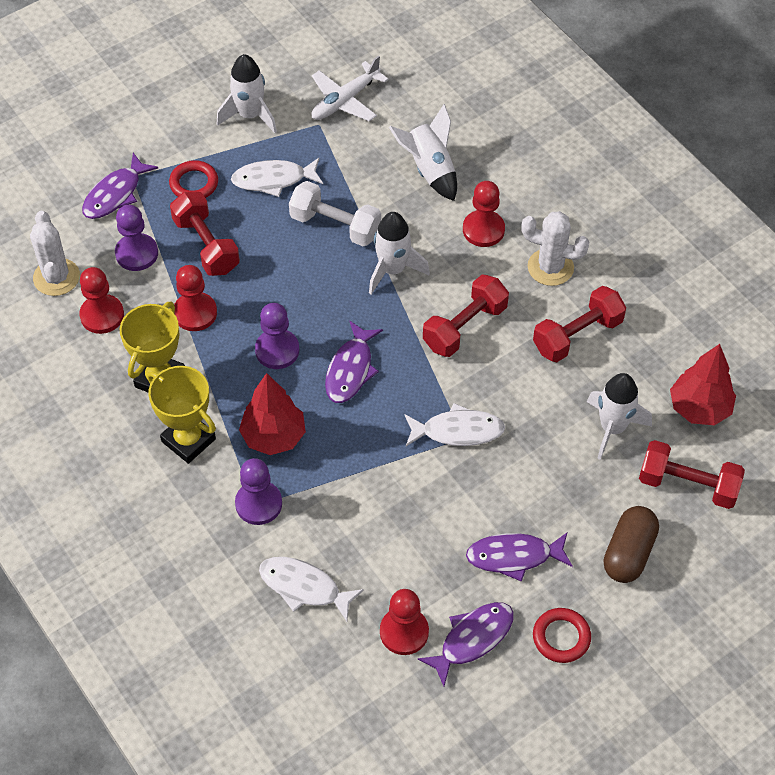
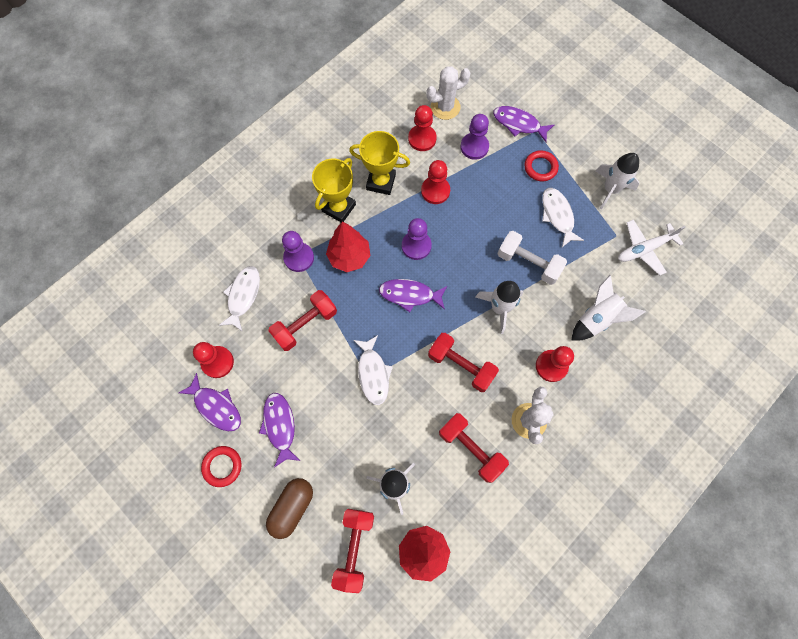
camera: 80 degrees right, 15 degrees up
red dumbbell [170,192,240,276] -> red dumbbell moved to [268,290,337,351]
white dumbbell [289,181,381,246] -> white dumbbell turned 75 degrees counterclockwise [497,231,567,285]
white plane [311,55,388,122] -> white plane turned 60 degrees counterclockwise [618,219,685,276]
brown capsule [603,506,659,583] -> brown capsule turned 75 degrees counterclockwise [266,478,313,539]

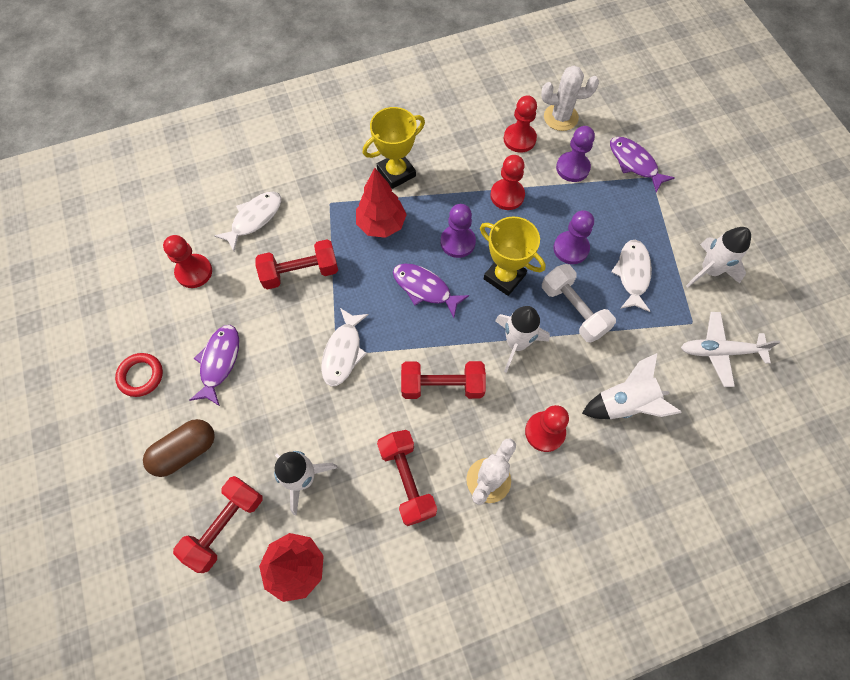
camera: 25 degrees right, 5 degrees down
purple fish [179,373,241,431] -> none
purple pawn [282,231,314,272] -> purple pawn moved to [554,210,594,264]
yellow trophy [349,131,410,195] -> yellow trophy moved to [480,216,546,296]
red dumbbell [428,333,499,392] -> red dumbbell turned 60 degrees counterclockwise [401,361,486,399]
red ring [524,150,559,181] -> none

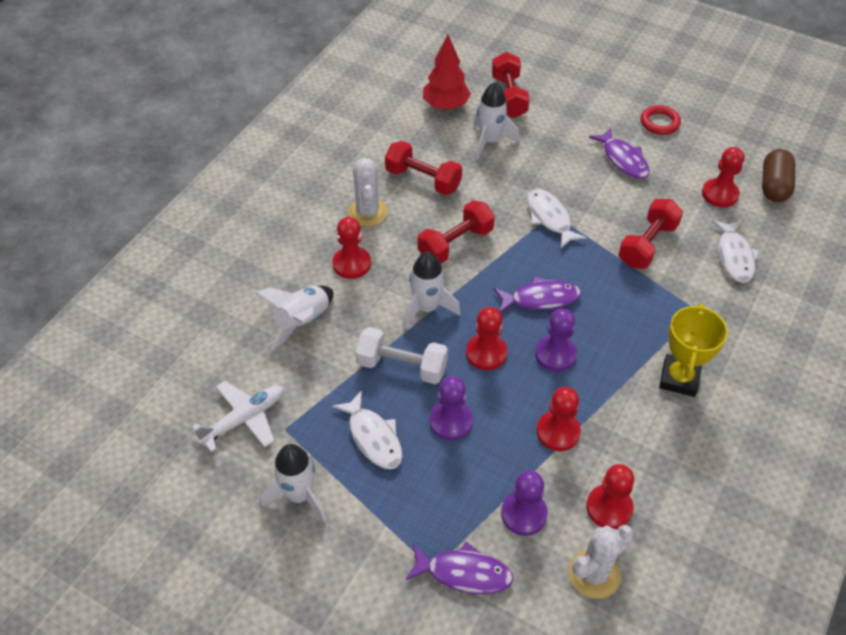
camera: 140 degrees right, 15 degrees down
brown capsule [143,419,215,477] -> brown capsule moved to [762,149,795,202]
red tree [356,168,407,238] -> none
yellow trophy [480,216,546,296] -> red pawn [466,307,507,370]

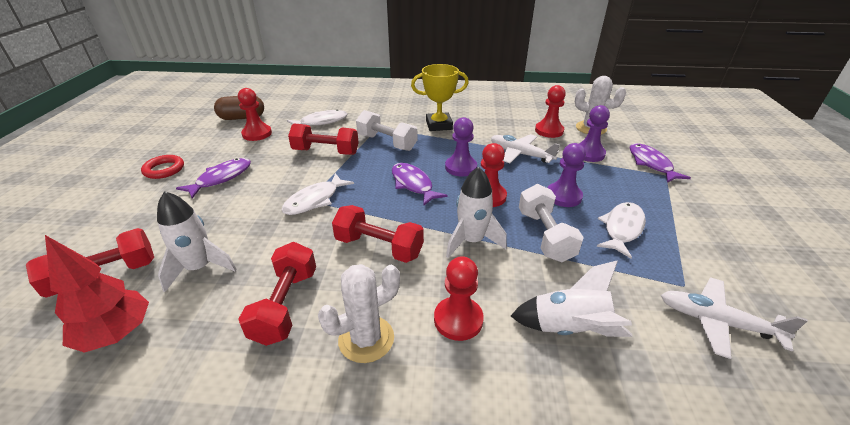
camera: 115 degrees left, 15 degrees down
white rocket [260,444,327,522] -> none
red pawn [536,387,581,451] -> white plane [491,134,560,163]
none -> white dumbbell [356,110,417,151]

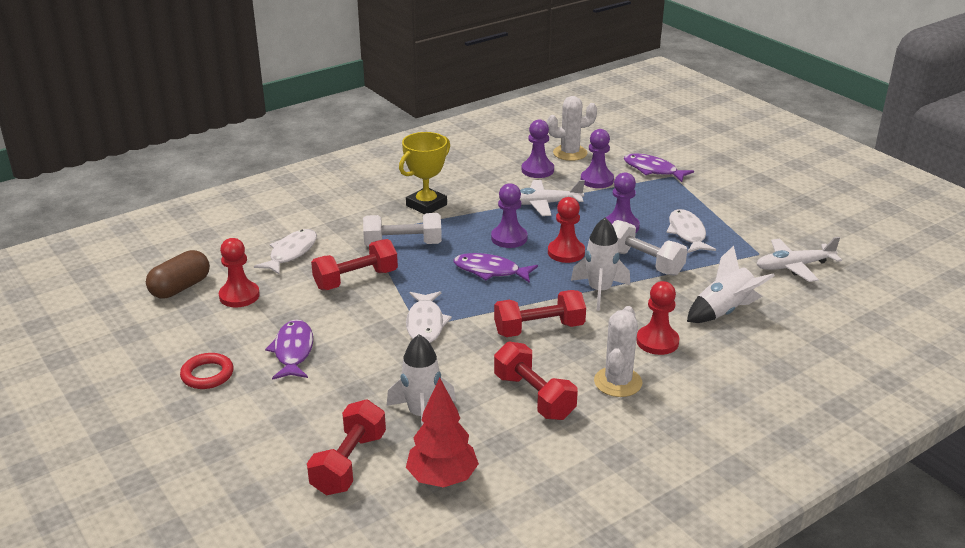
camera: 40 degrees left, 5 degrees down
red pawn [535,85,566,138] -> purple pawn [522,120,554,178]

